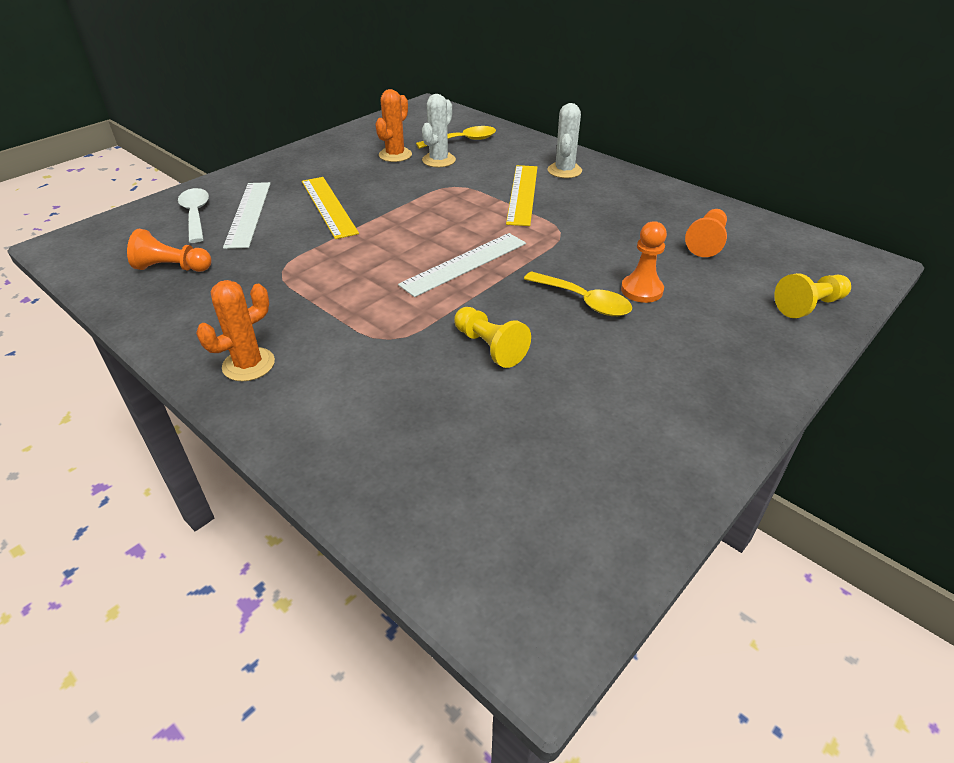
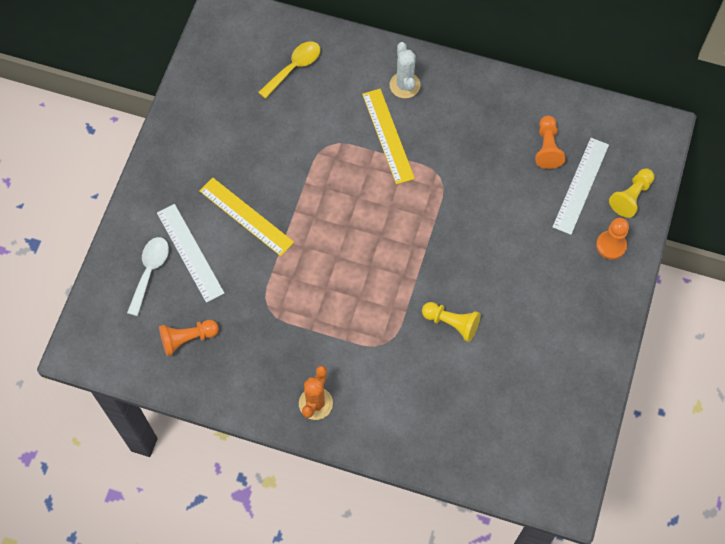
camera: 25 degrees left, 25 degrees up
white spoon [178,188,209,243] -> white spoon turned 60 degrees clockwise [127,237,169,316]
orange cactus [375,89,412,162] -> none
white ruler [398,233,526,297] -> white ruler moved to [553,138,609,235]
white cactus [422,94,456,167] -> none
yellow spoon [524,271,632,316] -> none
orange pawn [621,221,667,303] -> orange pawn moved to [596,218,629,260]

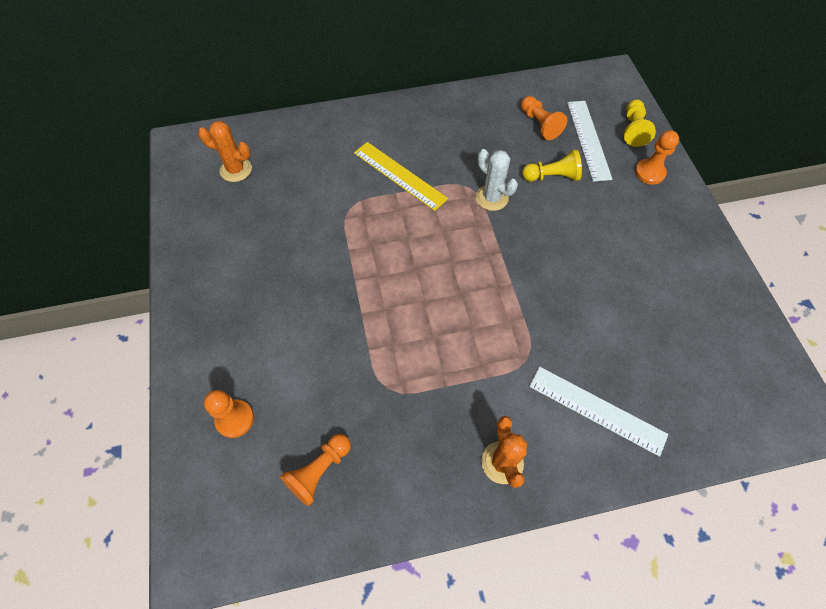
camera: 30 degrees left, 5 degrees down
white spoon [127,237,169,316] -> orange pawn [204,390,254,438]
white ruler [157,204,224,303] -> white ruler moved to [529,367,668,457]
yellow ruler [199,177,294,256] -> none
yellow spoon [258,41,320,99] -> none
white cactus [389,42,421,98] -> white cactus moved to [476,149,518,211]
yellow pawn [422,302,481,342] -> yellow pawn moved to [522,150,582,182]
none -> orange cactus [198,121,252,182]

